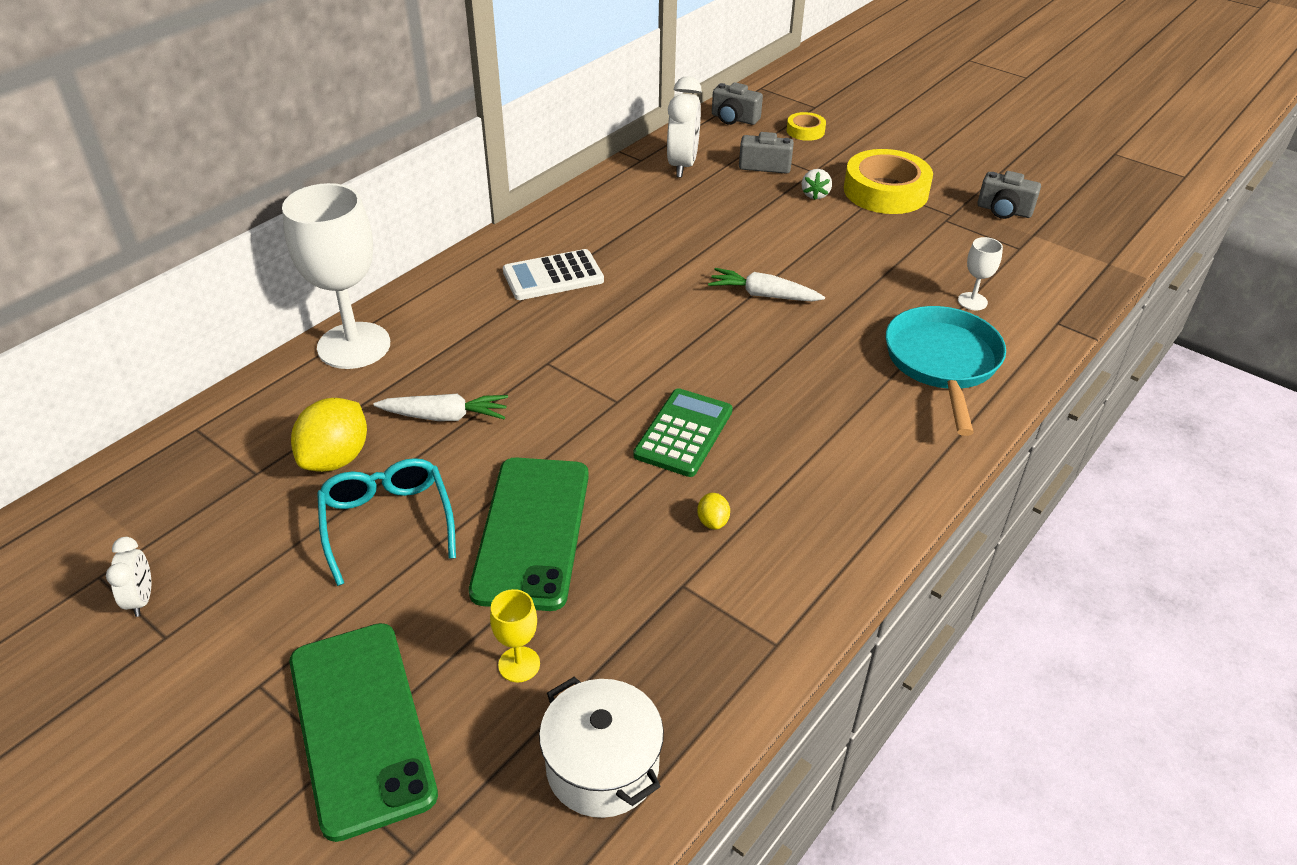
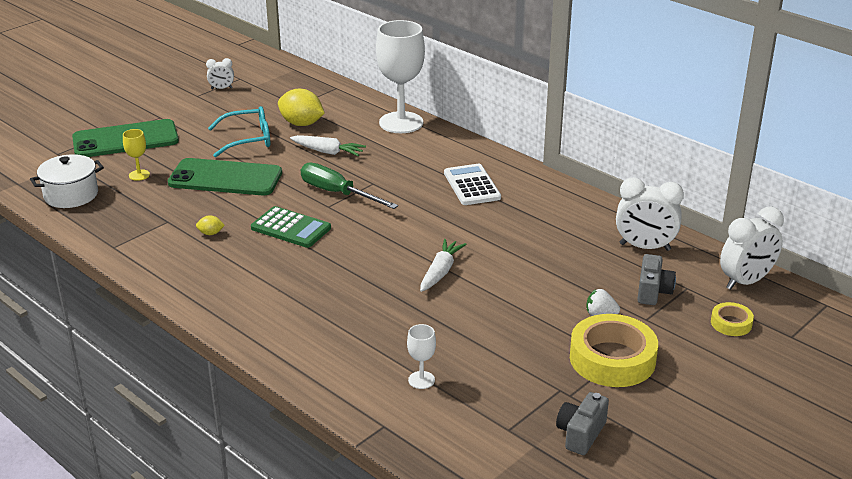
camera: 95 degrees right, 10 degrees down
white carrot [373,393,508,421] -> white carrot turned 75 degrees counterclockwise [290,135,366,156]
grey camera [712,82,763,125] -> white clock [720,206,784,290]
turquoise pan [886,306,1006,436] -> none
none -> green screwdriver [301,162,398,209]

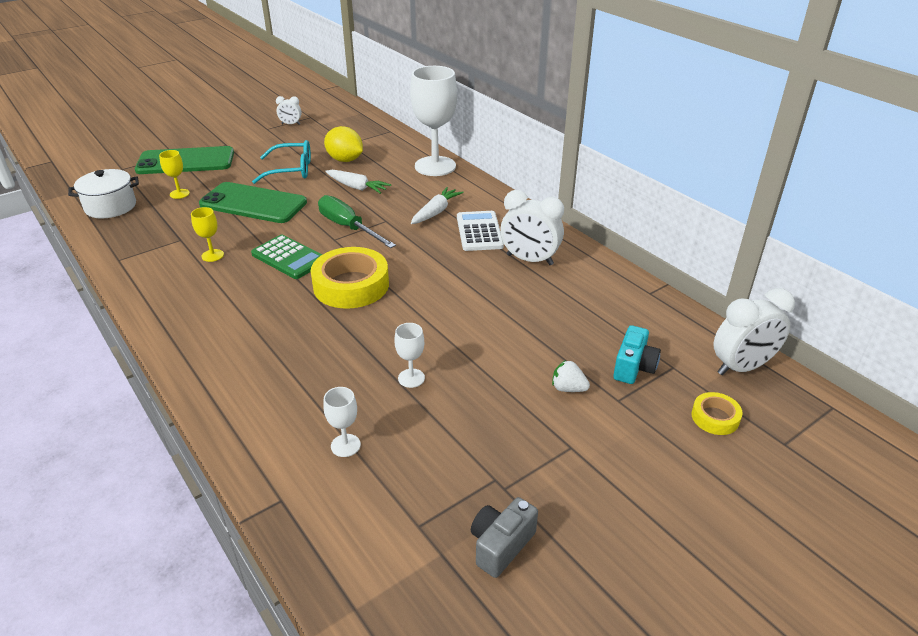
camera: 10 degrees right, 5 degrees up
yellow lemon [196,215,225,235] -> yellow goblet [191,207,224,262]
white carrot [420,239,467,292] -> white carrot moved to [411,187,464,224]
yellow tape [570,314,658,387] -> yellow tape moved to [311,247,389,309]
white clock [616,178,684,251] -> white clock moved to [500,190,564,265]
grey camera [637,254,676,305] -> turquoise camera [613,325,661,384]
none -> white goblet [395,323,425,388]

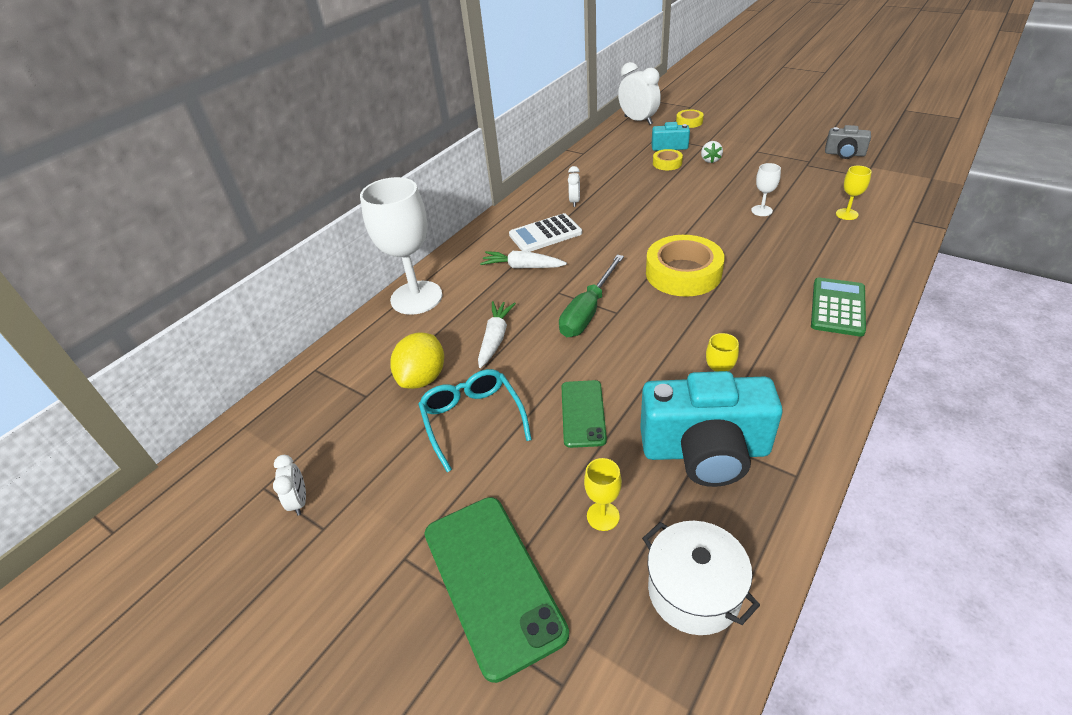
camera: 105 degrees left, 5 degrees up
green phone [199,182,307,223] -> green phone [561,380,607,448], size x0.58
green calculator [251,234,323,279] -> green calculator moved to [811,278,866,337]
white goblet [323,387,361,457] -> yellow goblet [836,166,872,220]
white clock [500,190,564,265] -> white clock [568,166,580,207], size x0.53
none -> turquoise camera [640,371,782,487]
none -> yellow tape [653,149,683,170]

